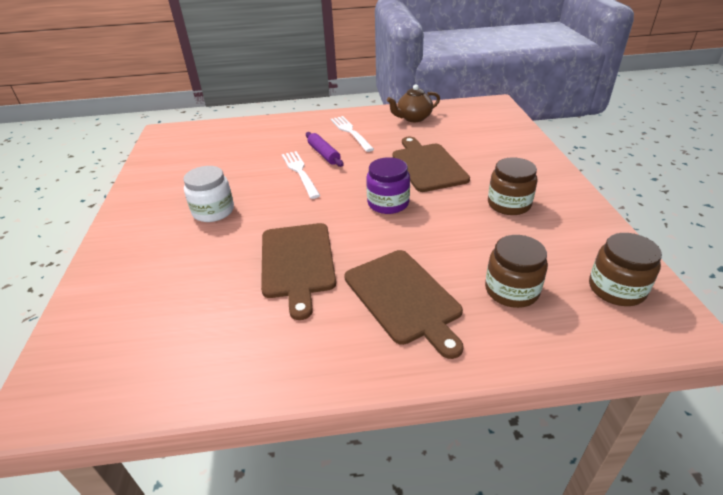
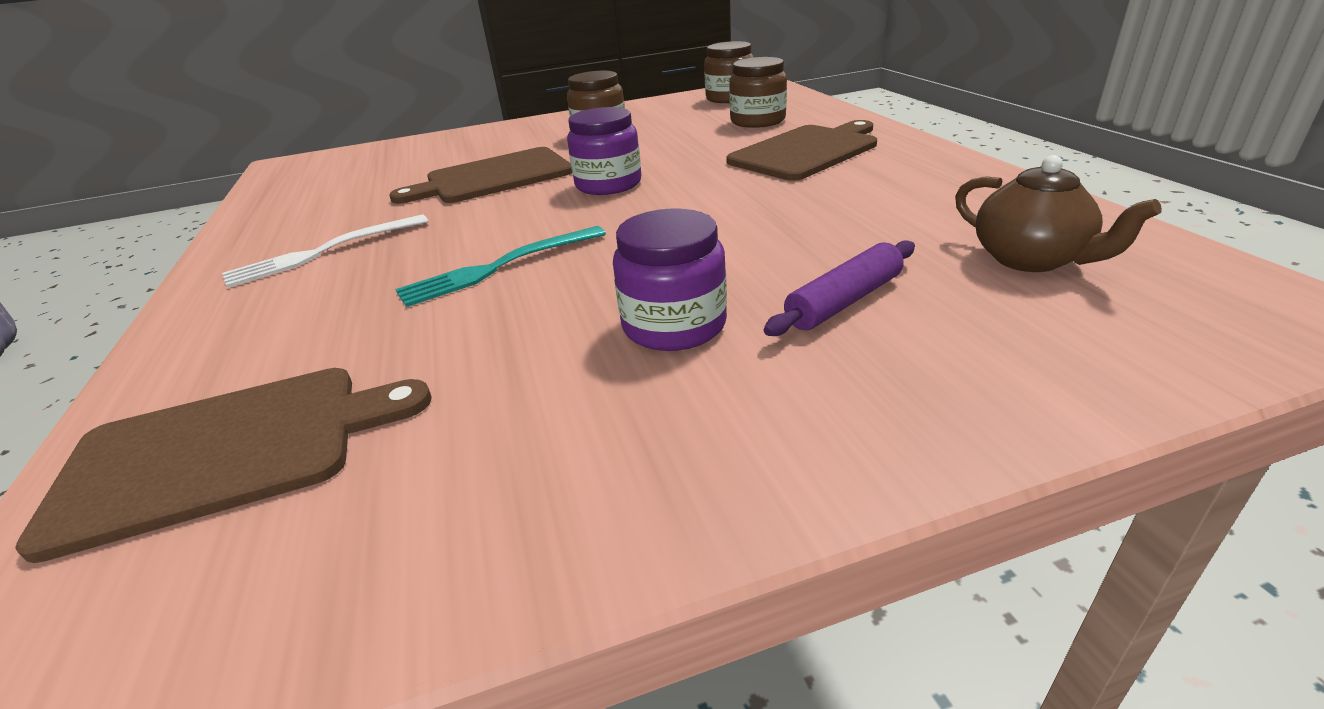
camera: 100 degrees left, 5 degrees down
white jar [183,166,234,222] -> purple jar [613,209,727,351]
brown cutting board [261,223,336,320] -> brown cutting board moved to [15,368,432,563]
white fork [282,151,320,199] -> turquoise fork [395,226,606,307]
purple rolling pin [306,132,343,167] -> purple rolling pin moved to [764,240,915,336]
brown teapot [387,84,440,122] -> brown teapot moved to [955,155,1162,272]

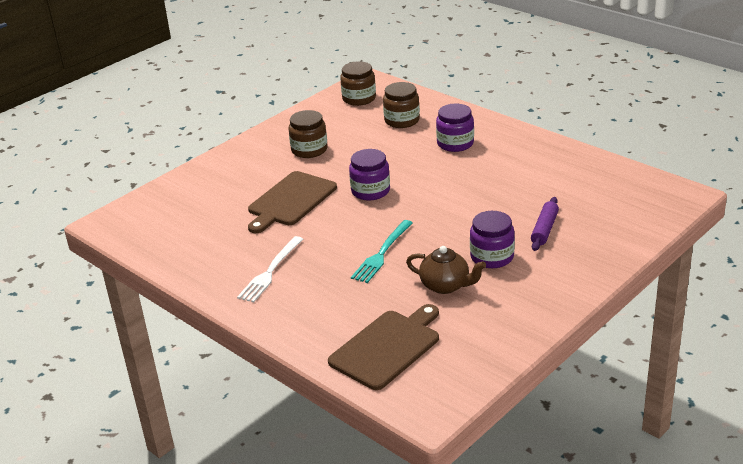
camera: 30 degrees left, 0 degrees up
brown cutting board [726,120,877,181] -> purple jar [436,104,474,152]
brown teapot [955,155,1162,272] -> brown teapot moved to [406,246,486,294]

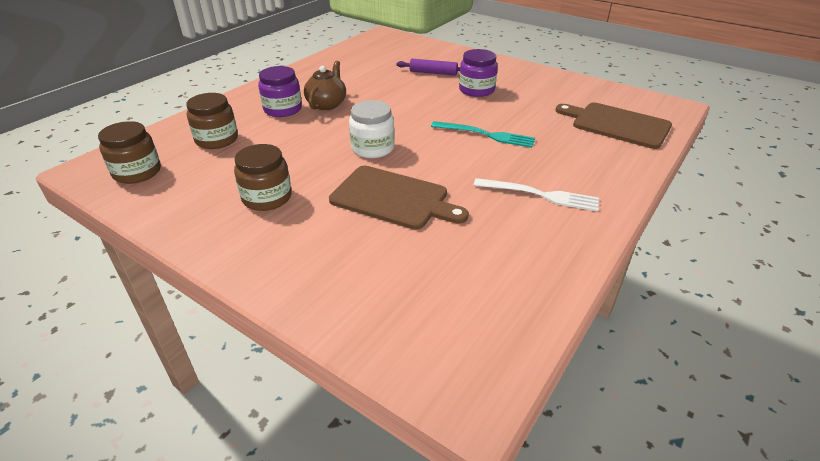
camera: 100 degrees left, 5 degrees up
purple jar [349,149,390,201] -> white jar [349,100,395,158]
brown teapot [406,246,486,294] -> brown teapot moved to [304,61,346,110]

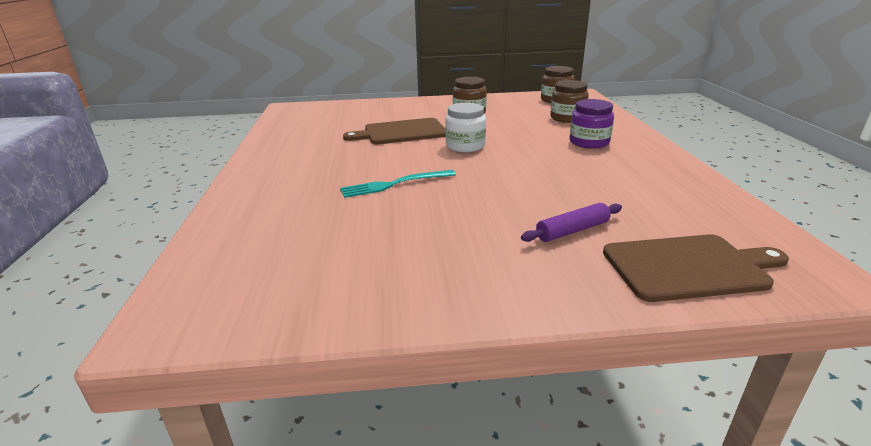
camera: 140 degrees right, 10 degrees down
brown teapot [304,61,346,110] -> none
purple jar [459,49,498,97] -> none
white fork [473,178,599,212] -> none
brown cutting board [555,102,672,149] -> brown cutting board moved to [603,234,789,302]

